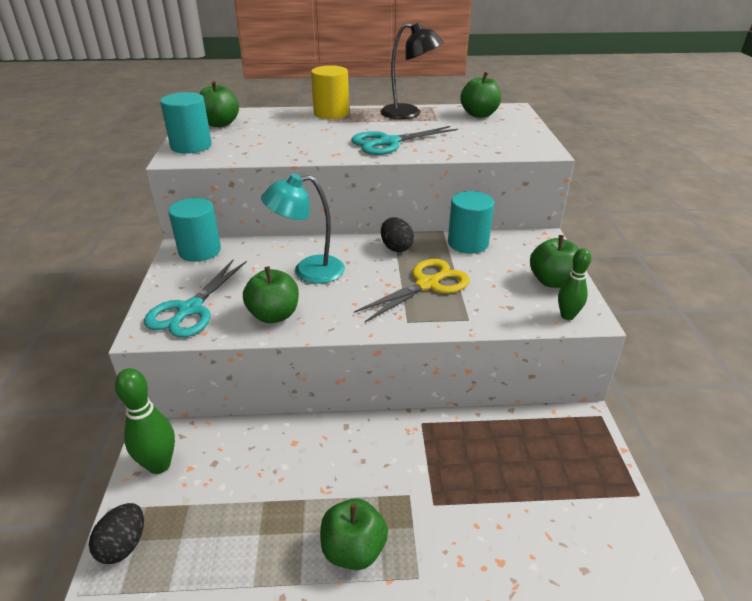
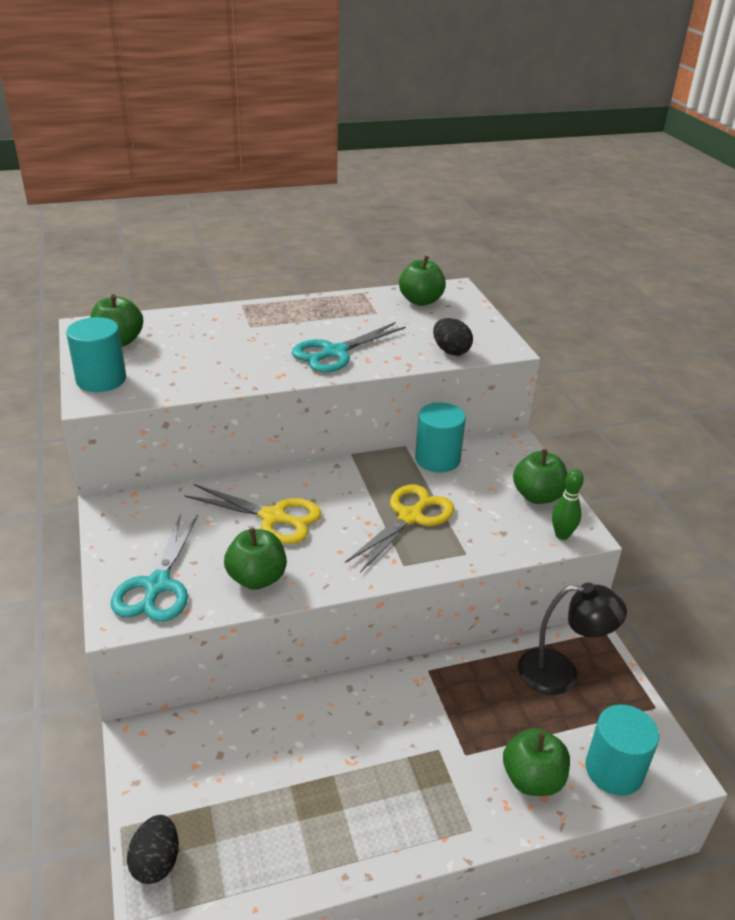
camera: 15 degrees left, 0 degrees up
green bowling pin [115,368,175,474] -> none
turquoise cylinder [168,198,221,262] -> turquoise cylinder moved to [586,705,659,796]
turquoise lamp [261,174,345,284] -> yellow scissors [185,484,321,544]
yellow cylinder [311,65,349,119] -> none
green apple [320,498,388,570] -> green apple moved to [503,728,570,796]
black lamp [381,22,444,119] -> black lamp moved to [518,583,627,695]
black egg [381,218,414,252] -> black egg moved to [433,318,473,355]

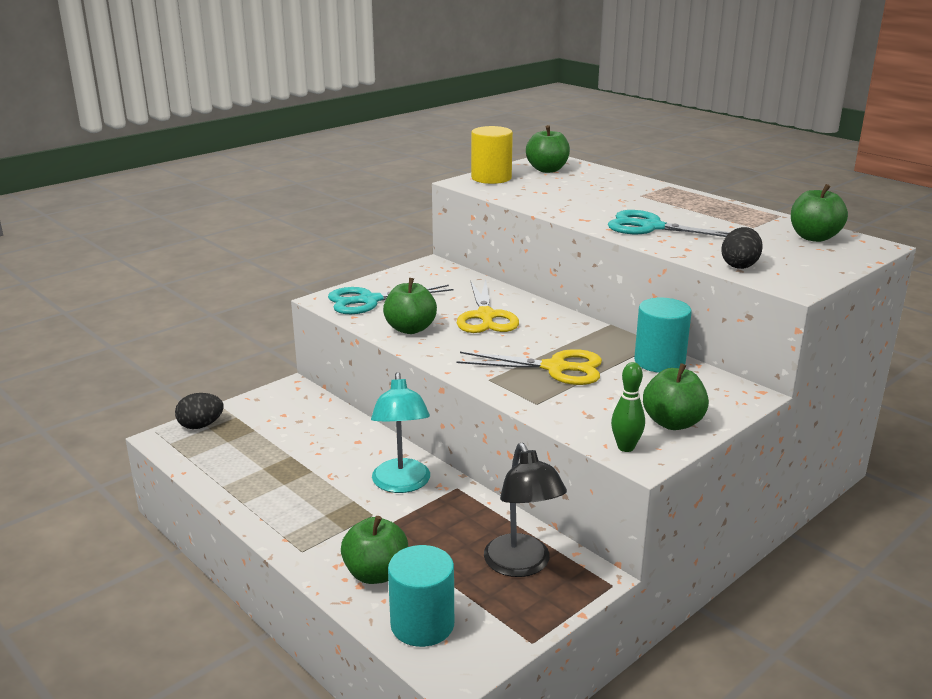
camera: 65 degrees right, 10 degrees down
turquoise cylinder [66,317,126,392] -> yellow cylinder [471,126,513,184]
none -> turquoise lamp [371,372,430,493]

